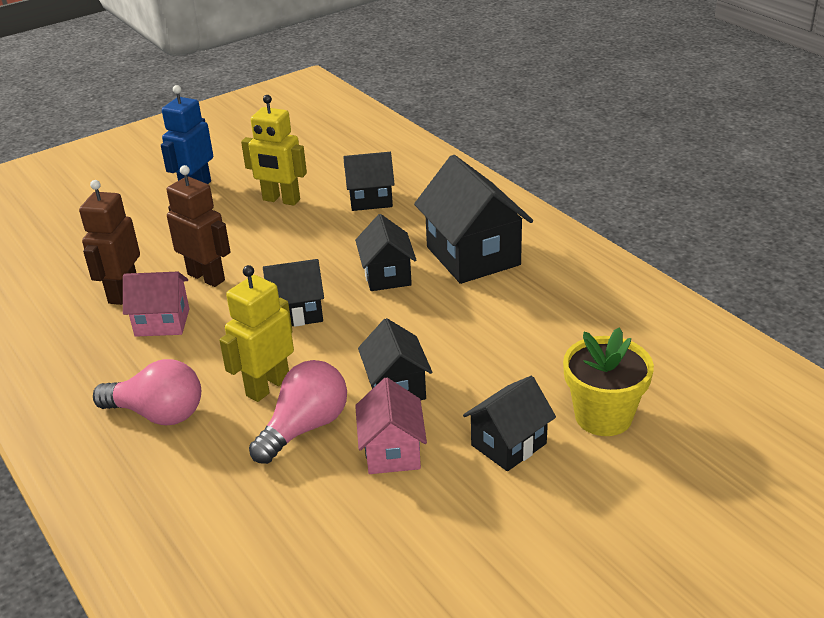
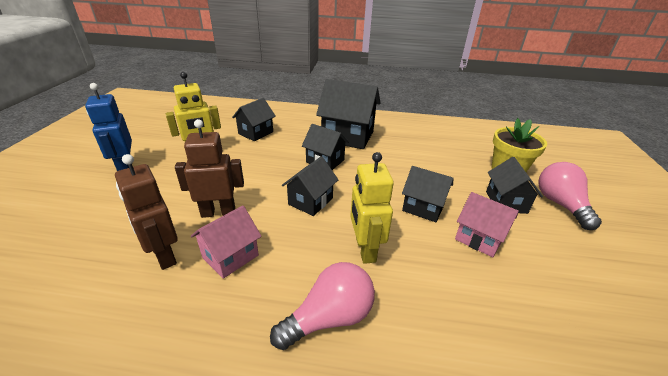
camera: 50 degrees left, 0 degrees up
pink light bulb [249,360,347,464] -> pink light bulb moved to [538,162,602,230]

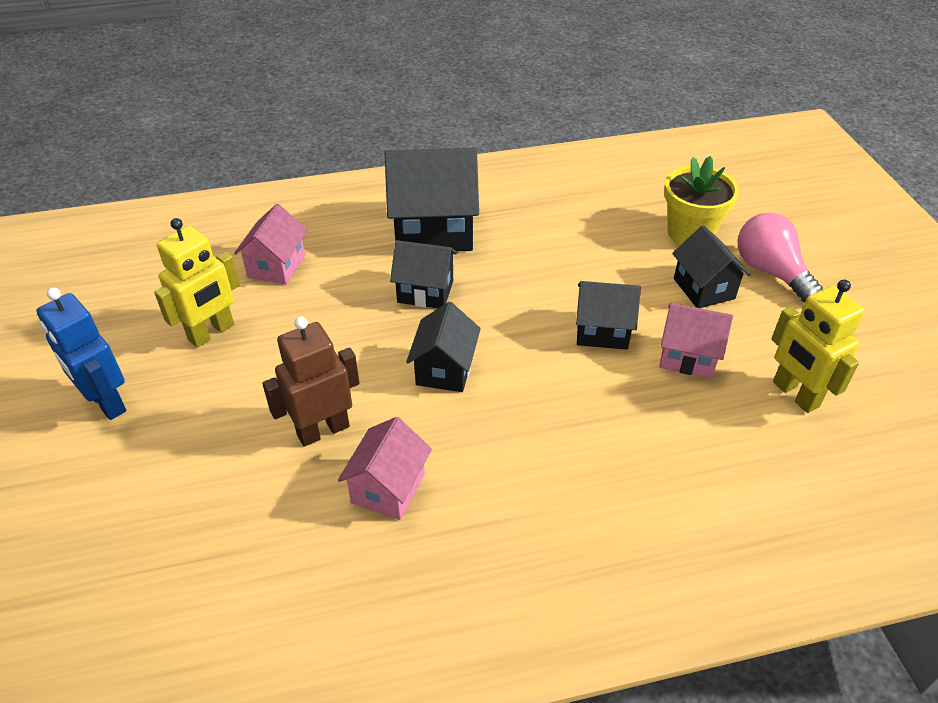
camera: 20 degrees left, 10 degrees up
brown robot [115,154,178,270] -> none
black house [232,98,276,141] -> pink house [234,204,307,285]
pink light bulb [270,262,375,350] -> none
yellow robot [350,152,394,264] -> yellow robot moved to [771,280,865,413]

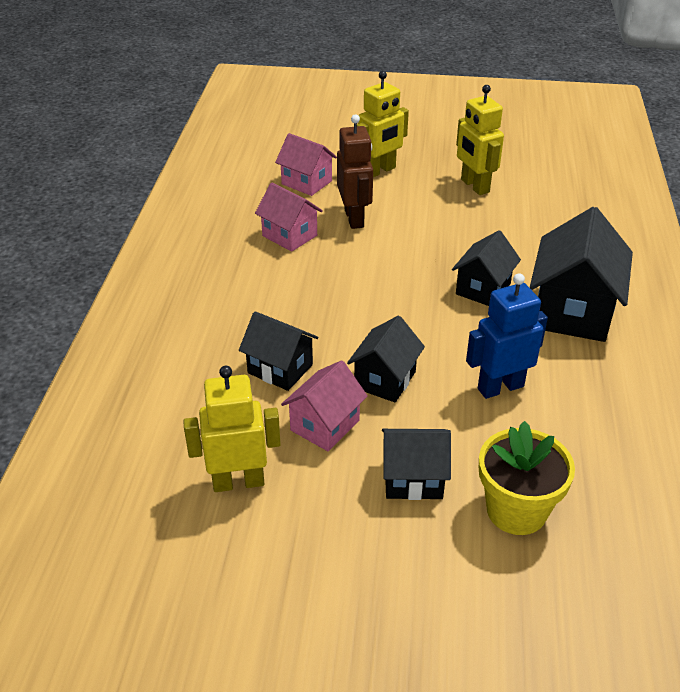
camera: 110 degrees right, 5 degrees down
blue robot [36,288,126,420] -> blue robot moved to [466,273,548,399]
pink house [234,204,307,285] -> pink house moved to [275,133,337,196]
black house [406,302,481,392] -> black house moved to [239,311,318,391]
pink light bulb [738,212,823,303] -> none
none -> yellow robot [357,71,409,177]

